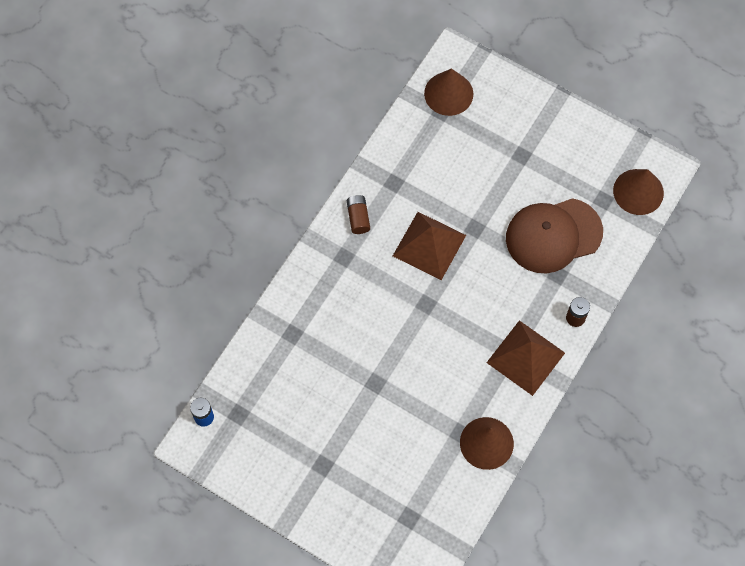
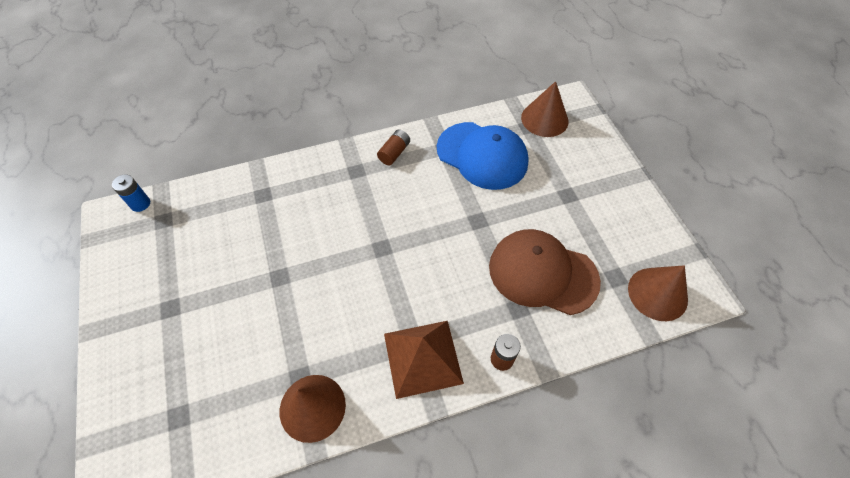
camera: 40 degrees right, 10 degrees down
brown pyramid [393,212,466,280] -> none
none -> blue cap [437,122,529,190]

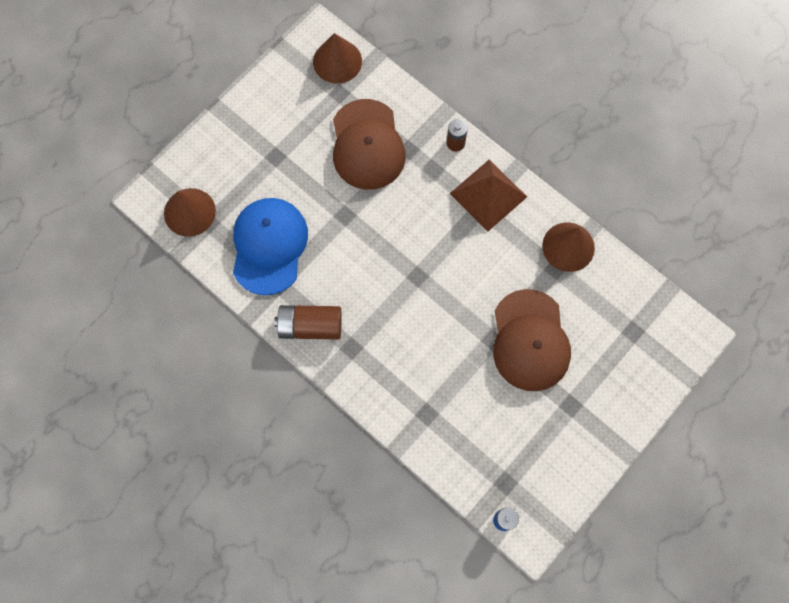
camera: 120 degrees left, 15 degrees up
brown battery [377,129,410,165] -> brown battery [274,305,342,339], size x1.65
none -> brown cap [493,289,571,391]

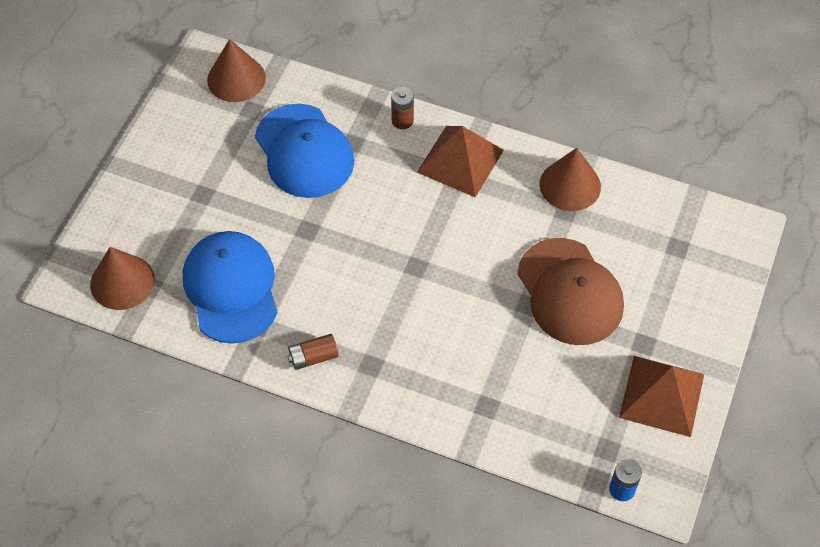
camera: 20 degrees left, 15 degrees down
brown battery [274,305,342,339] -> brown battery [288,334,339,370], size x0.61
brown cap [333,99,406,190] -> blue cap [255,104,354,198]
none -> brown pyramid [619,356,704,437]

